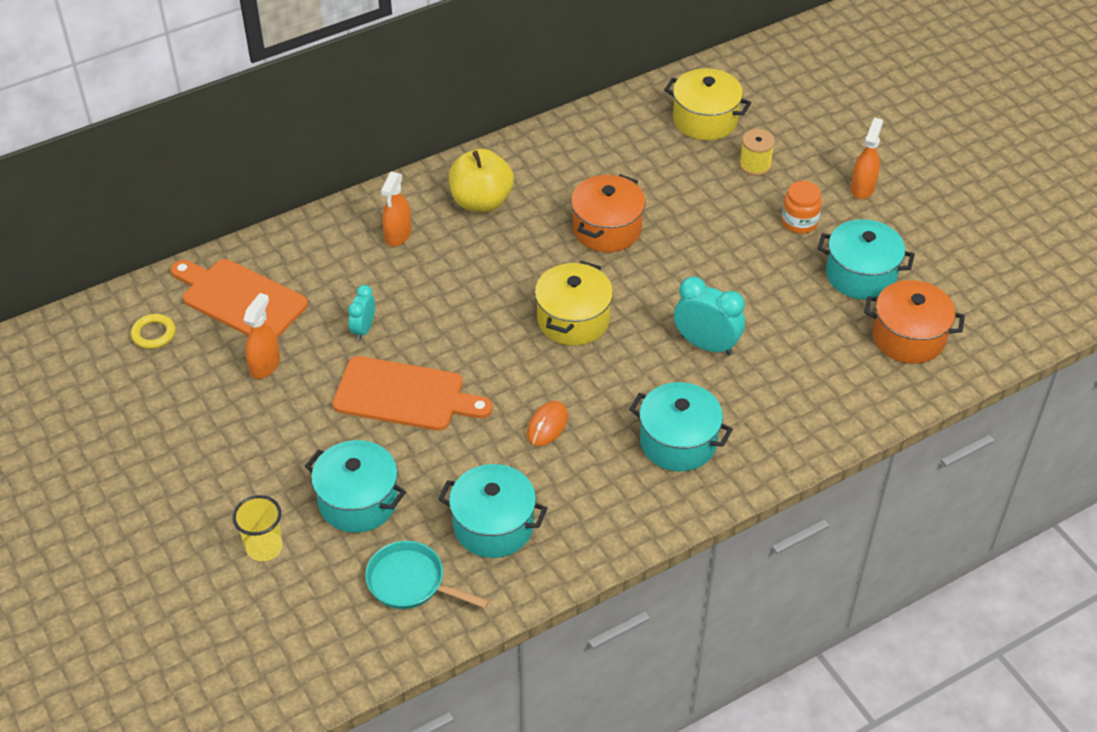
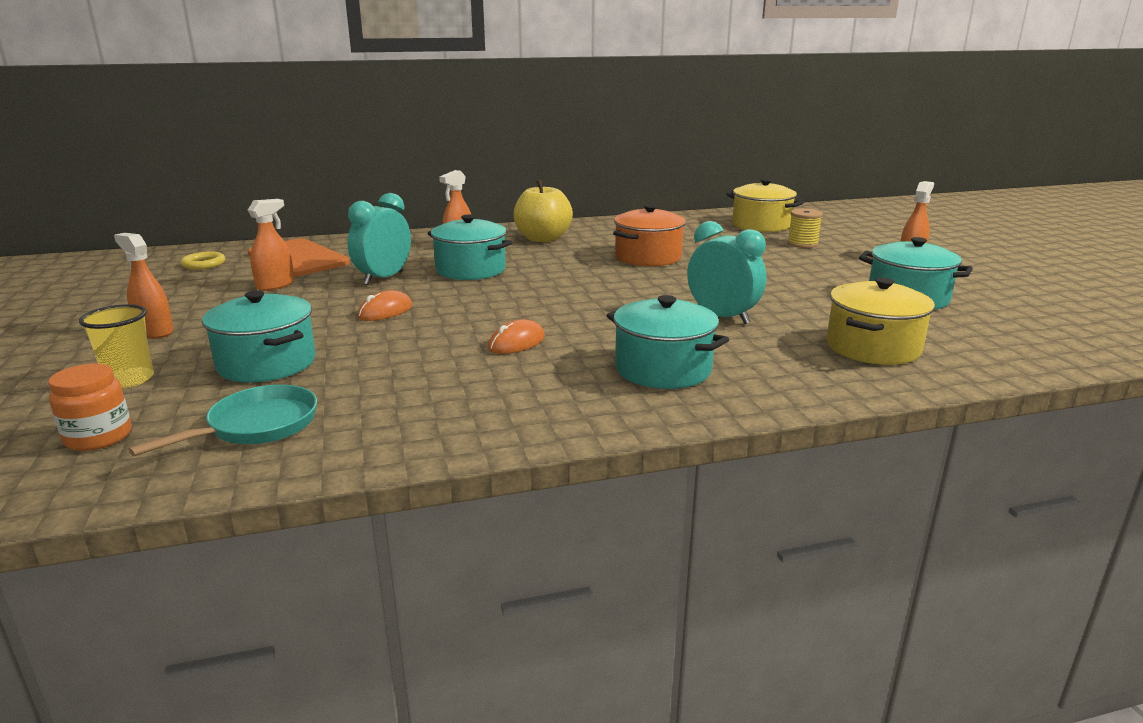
camera: 15 degrees right, 25 degrees down
orange cutting board [332,356,493,431] -> orange mouse [357,290,412,321]
turquoise clock [348,285,375,340] -> turquoise clock [348,193,411,285], size x1.68
turquoise pan [365,541,489,609] -> turquoise pan turned 90 degrees clockwise [128,385,317,456]
turquoise pot [438,464,547,558] -> turquoise pot moved to [428,215,512,280]
yellow pot [535,261,613,346] -> yellow pot moved to [826,277,935,365]
orange jar [782,181,822,234] -> orange jar moved to [48,363,132,451]
orange pot [864,280,965,364] -> none
none -> orange spray bottle [114,233,174,338]

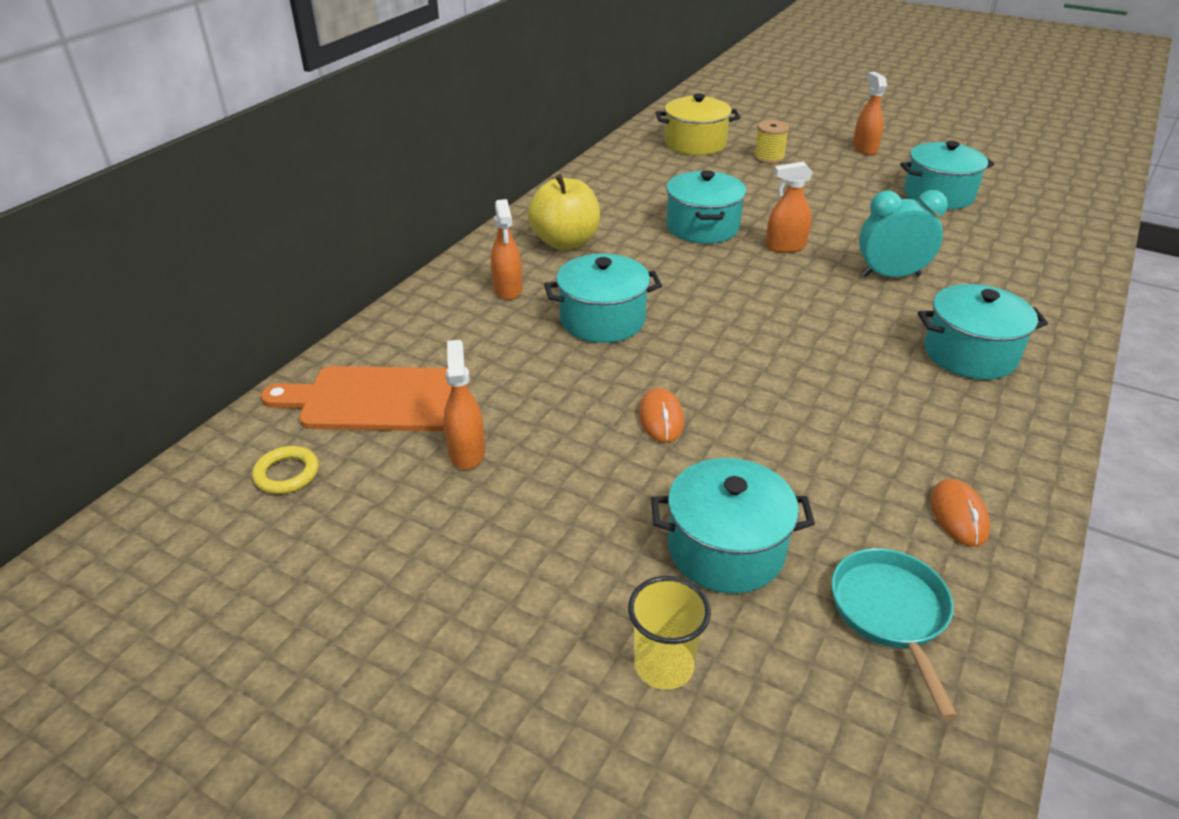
camera: 45 degrees left, 15 degrees up
orange jar [48,363,132,451] -> none
orange spray bottle [114,233,174,338] -> orange spray bottle moved to [766,162,813,253]
turquoise clock [348,193,411,285] -> none
orange mouse [488,319,545,354] -> orange mouse moved to [930,479,990,547]
orange pot [613,204,686,266] -> turquoise pot [666,170,746,244]
yellow pot [826,277,935,365] -> none

